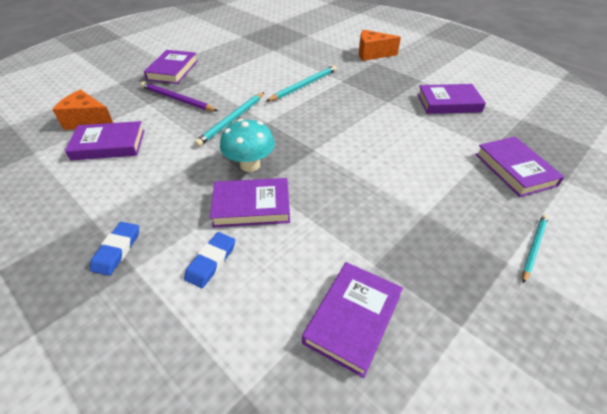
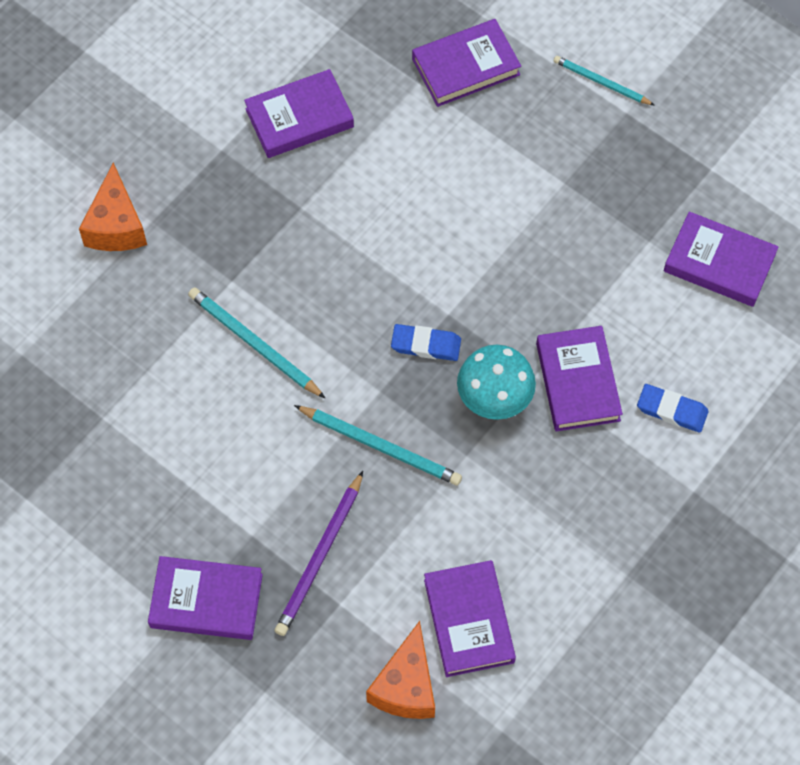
camera: 95 degrees left, 20 degrees up
blue eraser [90,222,139,276] -> blue eraser moved to [391,324,461,361]
purple book [417,84,486,114] -> purple book turned 75 degrees clockwise [244,69,354,158]

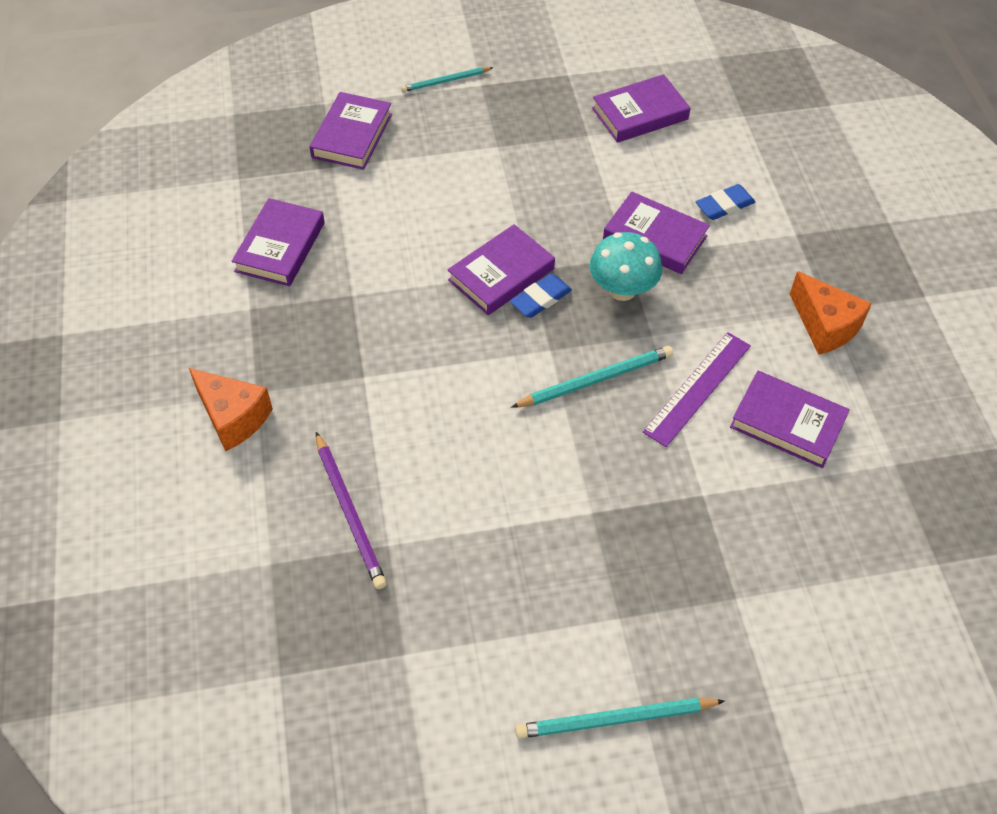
camera: 50 degrees left, 10 degrees down
purple book [148,556,263,640] -> purple book moved to [447,224,555,315]
turquoise pencil [188,287,325,398] -> turquoise pencil moved to [515,698,725,739]
purple pencil [275,471,363,636] -> purple pencil moved to [316,432,387,589]
orange cheese [366,621,435,719] -> orange cheese moved to [790,271,872,355]
none -> purple ruler [643,332,751,447]

